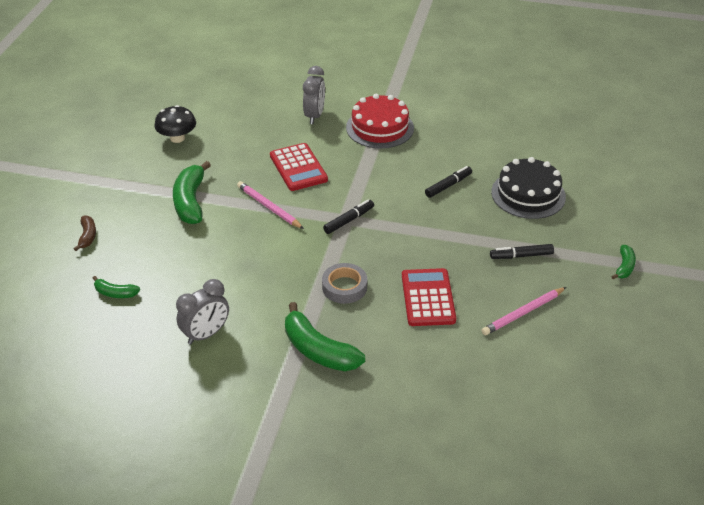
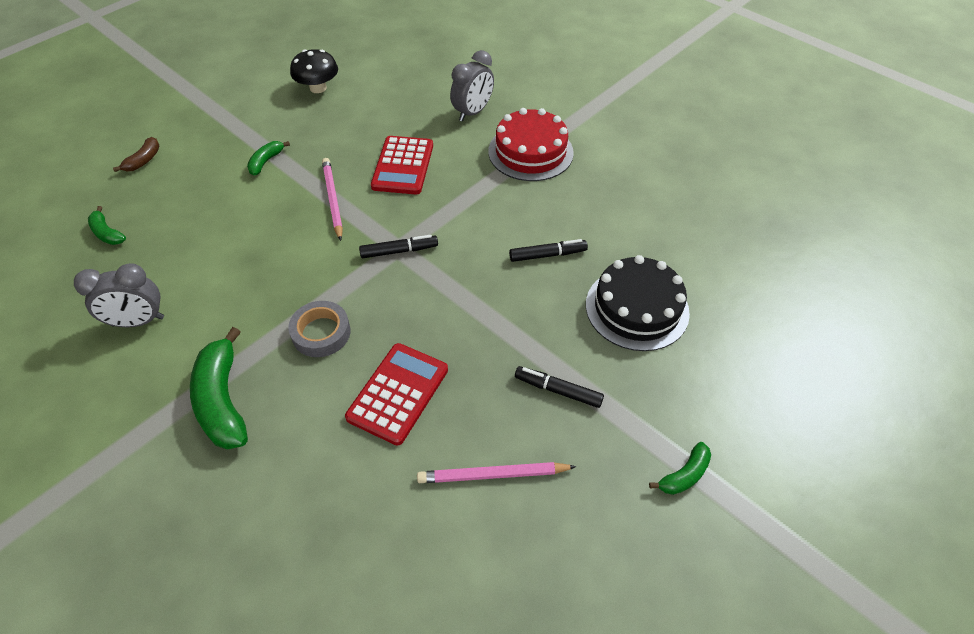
camera: 30 degrees right, 10 degrees up
green banana [173,161,211,224] -> green banana [247,141,290,176], size x0.52

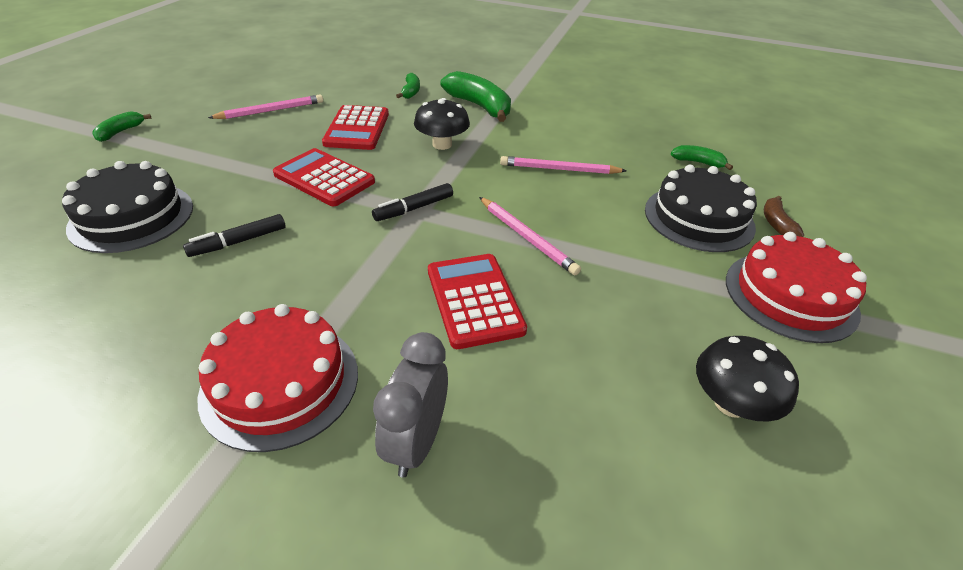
camera: 155 degrees right, 10 degrees down
grey clock [74,263,164,327] -> none
green banana [247,141,290,176] -> green banana moved to [396,73,420,99]
grey tape [288,301,351,357] -> black mushroom [414,98,470,150]
black marker [515,366,604,408] -> none
none -> red calculator [273,148,375,206]
none -> pink pencil [500,156,626,174]
none -> black cake [645,165,757,252]
none -> red cake [726,232,867,343]

